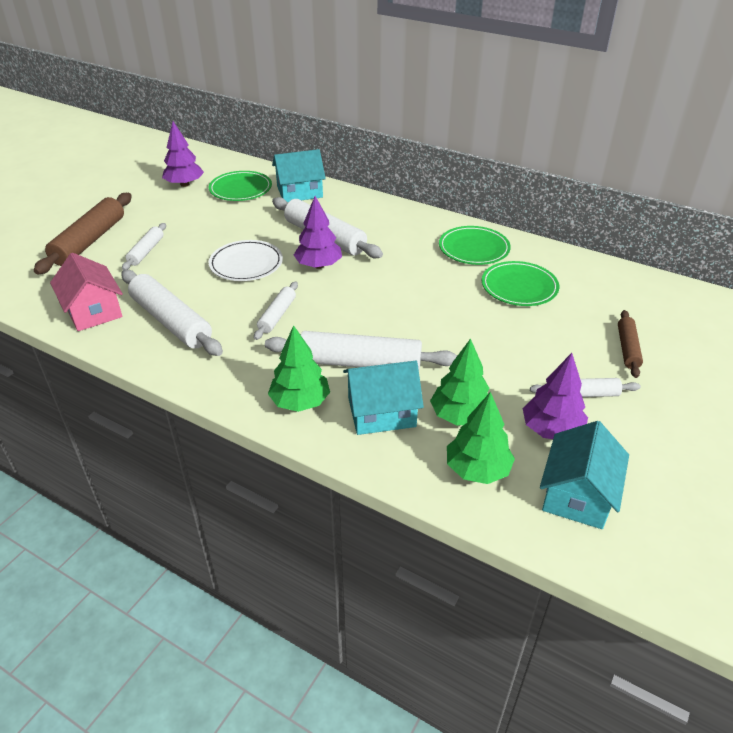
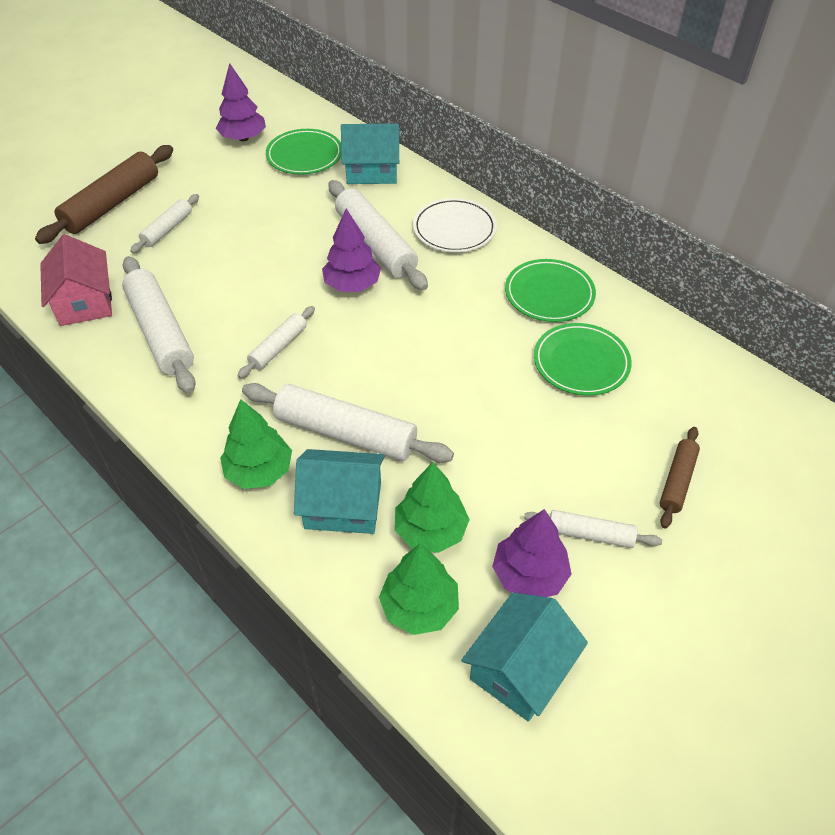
camera: 15 degrees right, 10 degrees up
white plate [209,240,283,281] -> white plate moved to [413,198,497,253]

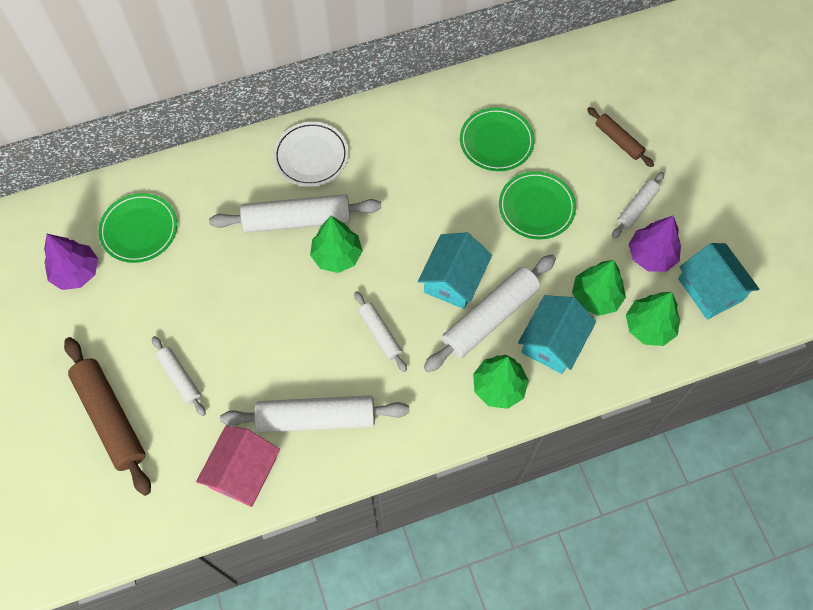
camera: 65 degrees left, 15 degrees up
pink house [40,234,112,326] -> pink house turned 75 degrees counterclockwise [196,425,280,507]
purple tree [322,209,381,292] -> green tree [310,216,363,273]
turquoise house [341,124,399,184] -> turquoise house moved to [418,232,492,309]
green plate [505,259,596,322] -> green plate moved to [499,171,576,240]

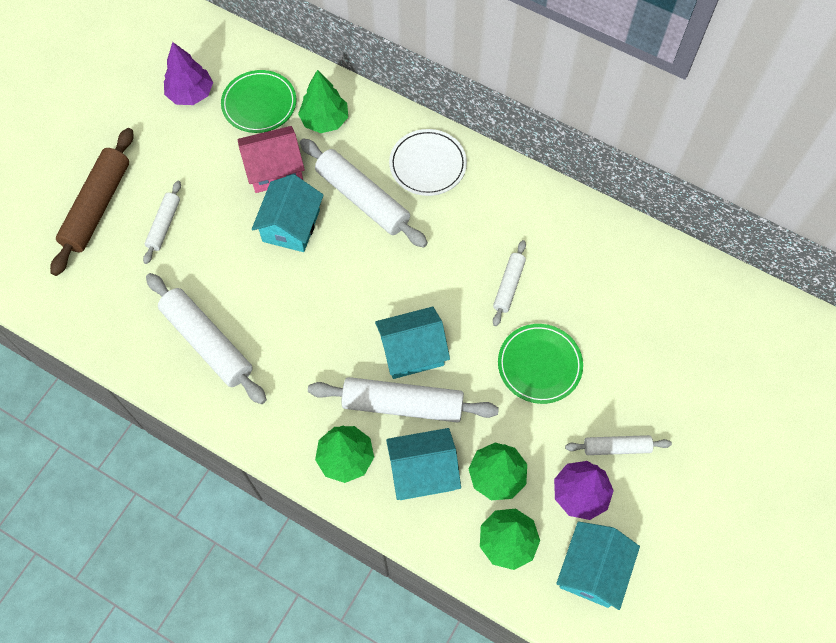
camera: 50 degrees right, 0 degrees up
pink house [196,425,280,507] -> pink house moved to [237,126,305,193]
green tree [310,216,363,273] -> green tree moved to [298,70,348,133]
white rolling pin [354,291,407,372] -> white rolling pin moved to [493,240,526,326]
green plate [460,107,535,171] -> none
brown rolling pin [587,107,654,167] -> none
none -> turquoise house [252,174,324,252]

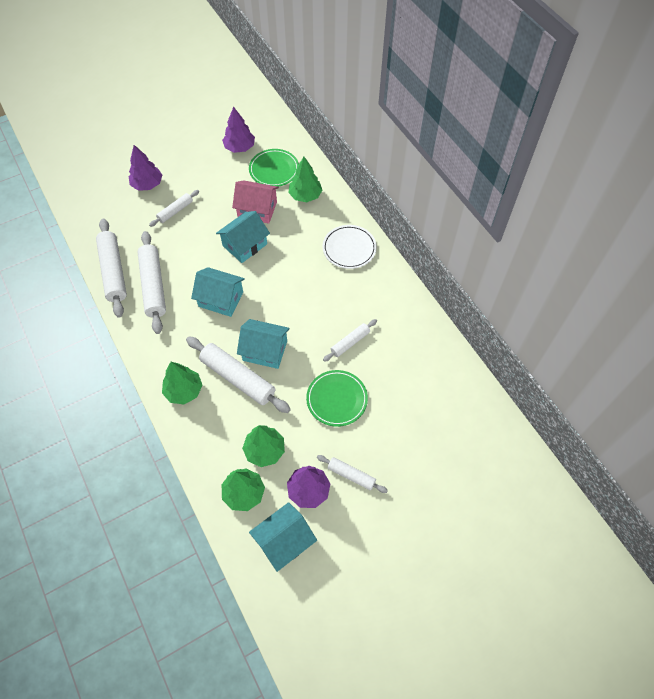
camera: 30 degrees right, 5 degrees down
brown rolling pin [50,128,134,276] -> purple tree [129,145,162,191]
white rolling pin [300,138,428,248] -> white rolling pin moved to [96,219,127,318]
turquoise house [386,428,461,500] -> turquoise house moved to [191,267,245,317]

